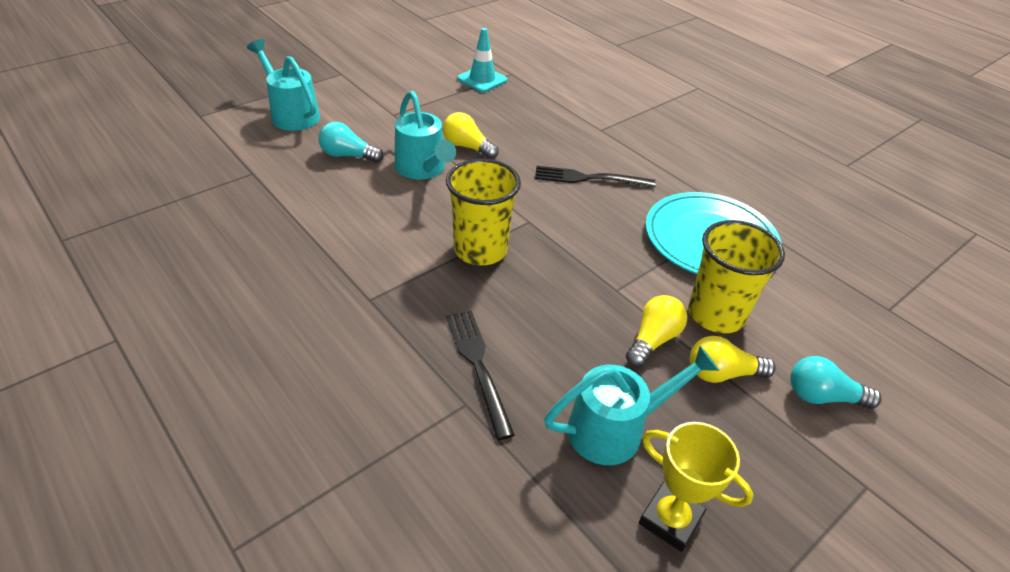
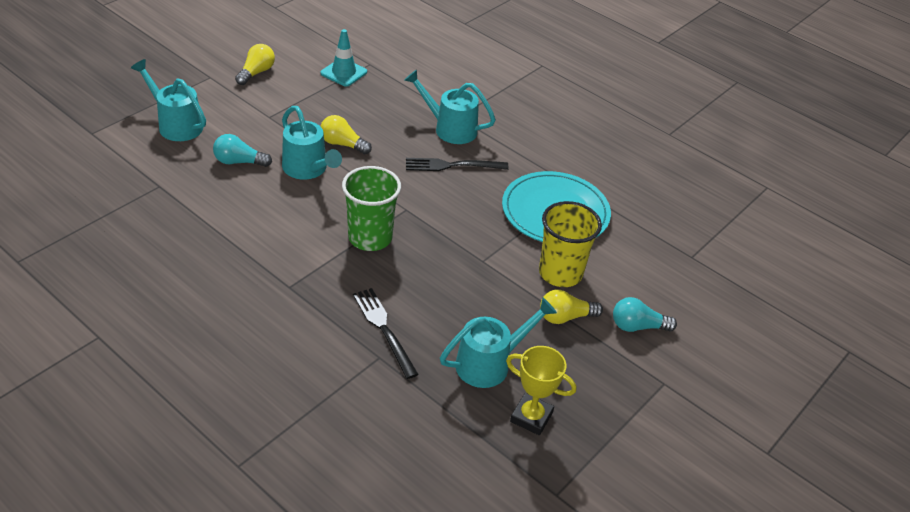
camera: 10 degrees left, 0 degrees up
yellow cup [446,159,521,265] -> green cup [342,166,401,251]
yellow light bulb [626,295,687,367] -> yellow light bulb moved to [235,44,275,85]
none -> turquoise watering can [404,69,496,144]

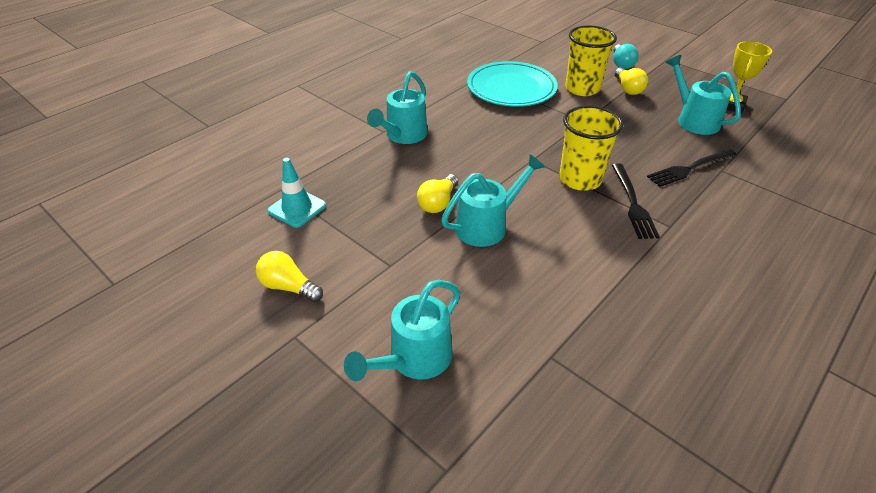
camera: 85 degrees left, 0 degrees up
turquoise light bulb [213,134,272,167] -> none
green cup [342,166,401,251] -> yellow cup [559,106,623,191]
black fork [406,158,509,171] -> black fork moved to [612,163,660,239]

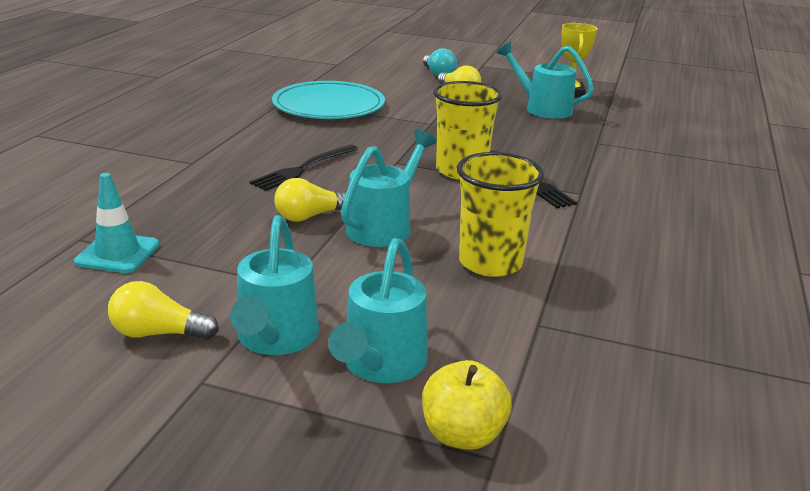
camera: 25 degrees left, 15 degrees down
turquoise watering can [367,71,428,144] -> turquoise watering can moved to [230,215,319,355]
yellow light bulb [417,174,458,213] -> yellow light bulb turned 60 degrees clockwise [274,178,346,222]
yellow cup [565,26,617,96] -> yellow cup moved to [457,152,544,277]
black fork [647,149,737,187] -> black fork moved to [250,144,358,191]
none -> yellow apple [422,360,512,450]

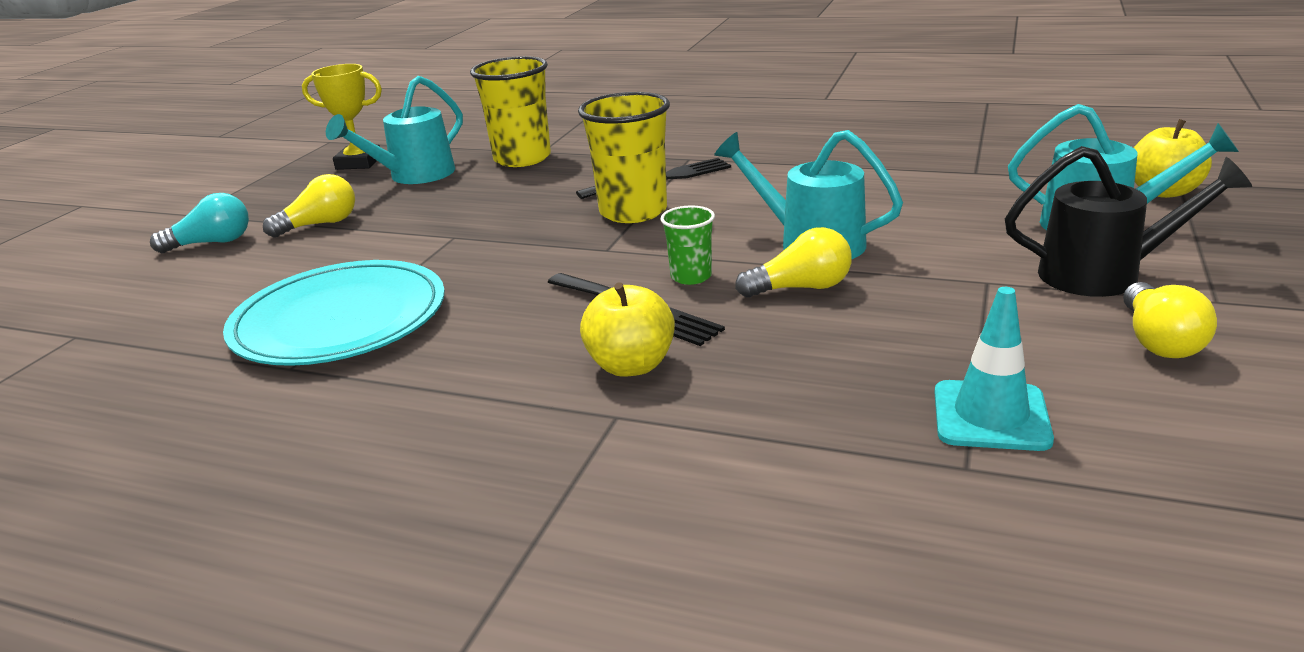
camera: 85 degrees left, 0 degrees up
turquoise watering can [230,215,319,355] -> black watering can [1005,146,1252,297]
yellow light bulb [274,178,346,222] -> yellow light bulb turned 75 degrees counterclockwise [735,227,852,298]
yellow cup [457,152,544,277] -> yellow cup moved to [470,56,551,167]
none -> yellow apple [580,282,675,377]
none -> green cup [660,205,715,285]

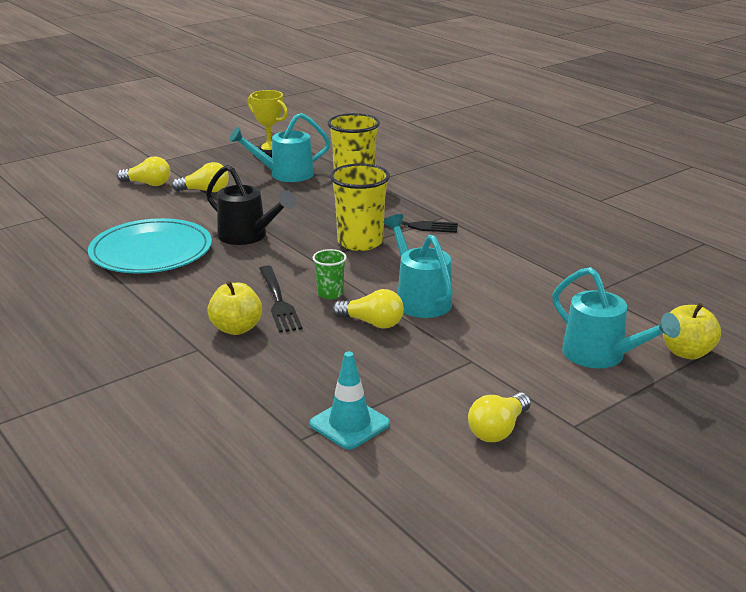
camera: 30 degrees right, 0 degrees up
turquoise light bulb [150,193,249,253] -> yellow light bulb [117,156,170,186]
black watering can [1005,146,1252,297] -> black watering can moved to [206,165,296,245]

